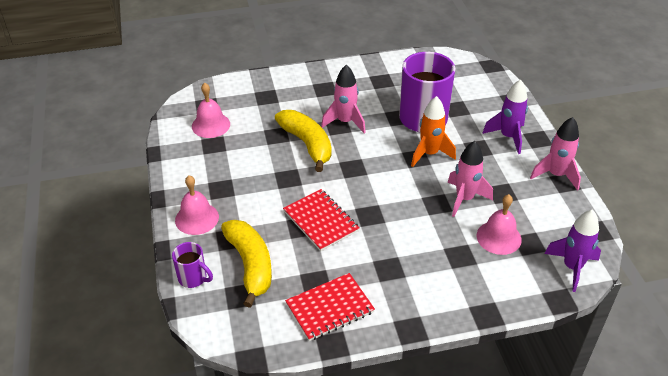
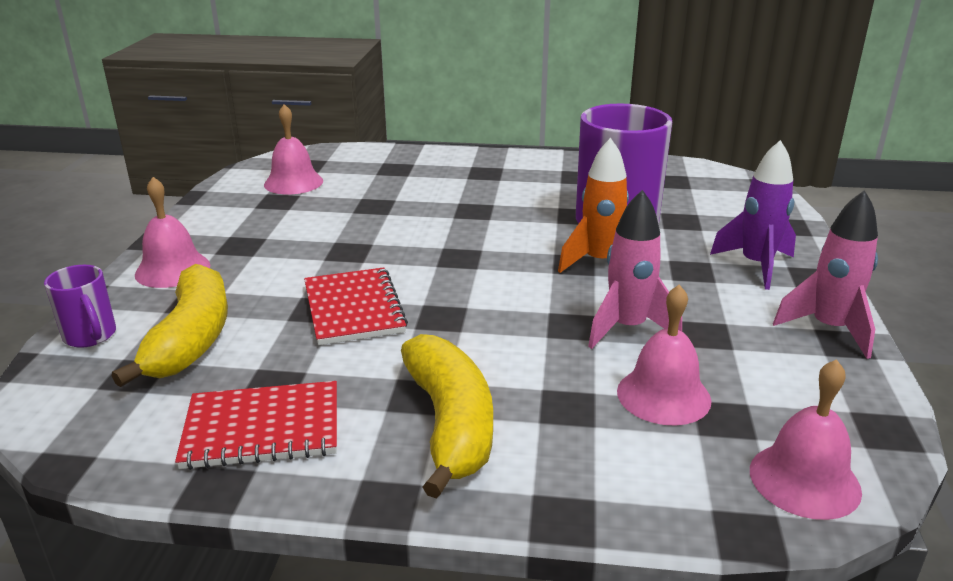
camera: 20 degrees right, 15 degrees down
yellow banana [275,110,331,172] -> yellow banana moved to [401,334,493,499]
pink rocket [321,65,366,133] -> none
purple rocket [544,209,601,292] -> pink bell [750,359,862,520]

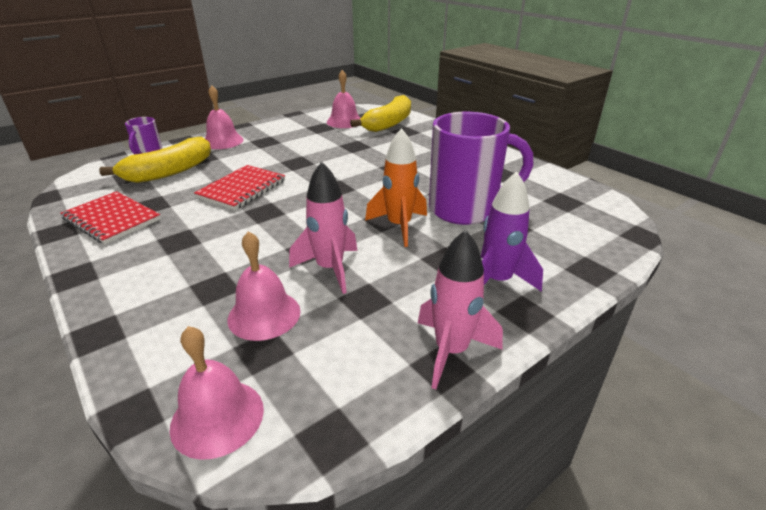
camera: 45 degrees right, 5 degrees up
yellow banana [401,334,493,499] -> yellow banana moved to [350,95,411,132]

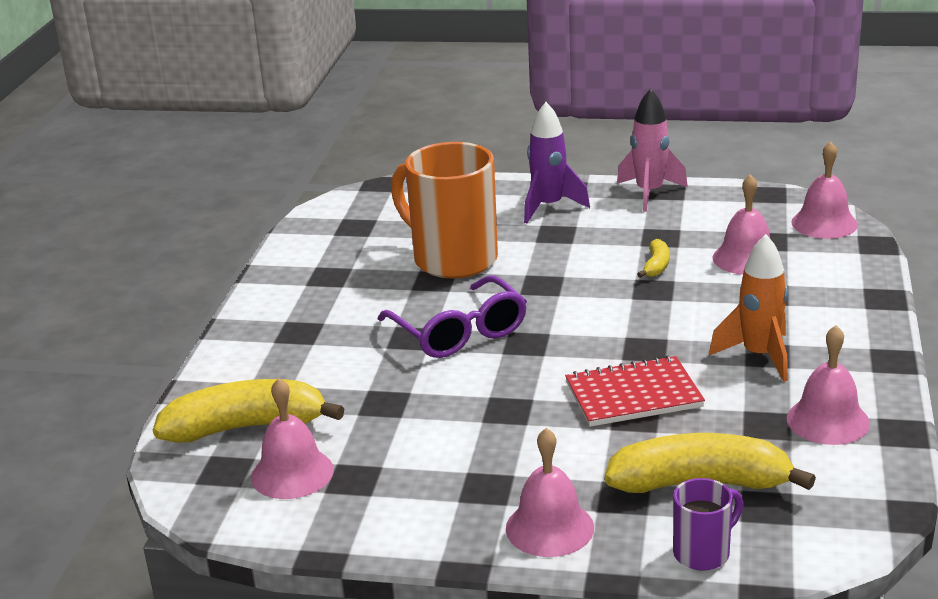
camera: 130 degrees left, 5 degrees down
red notebook [60,191,161,244] -> pink bell [787,325,870,445]
pink rocket [289,161,357,294] -> yellow banana [637,239,669,278]
orange rocket [365,128,427,247] -> orange rocket moved to [709,234,788,382]
purple mug [429,112,533,225] -> orange mug [391,142,498,278]
none -> purple glasses [378,276,527,358]

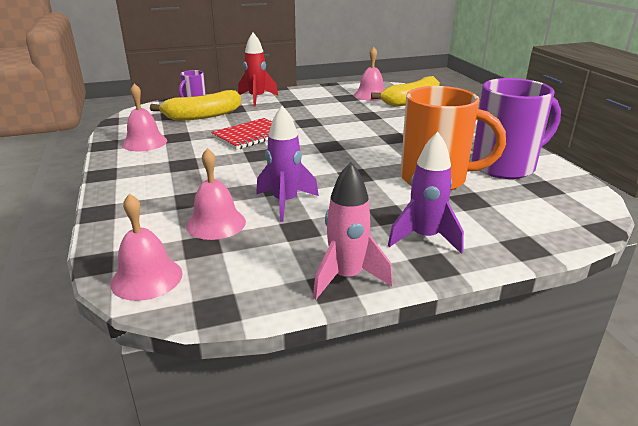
camera: 150 degrees right, 0 degrees up
purple glasses [378,276,527,358] -> none
pink bell [506,428,594,557] -> red rocket [238,33,278,106]
yellow banana [637,239,669,278] -> purple rocket [256,106,319,222]
orange rocket [709,234,788,382] -> none
none -> purple mug [472,78,561,179]

